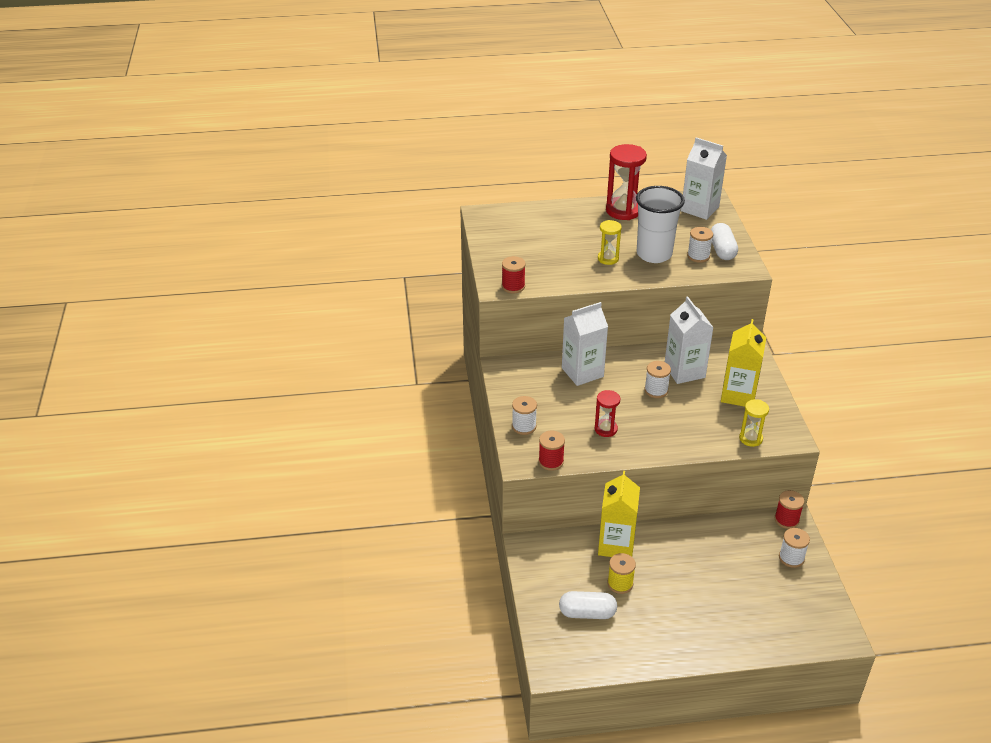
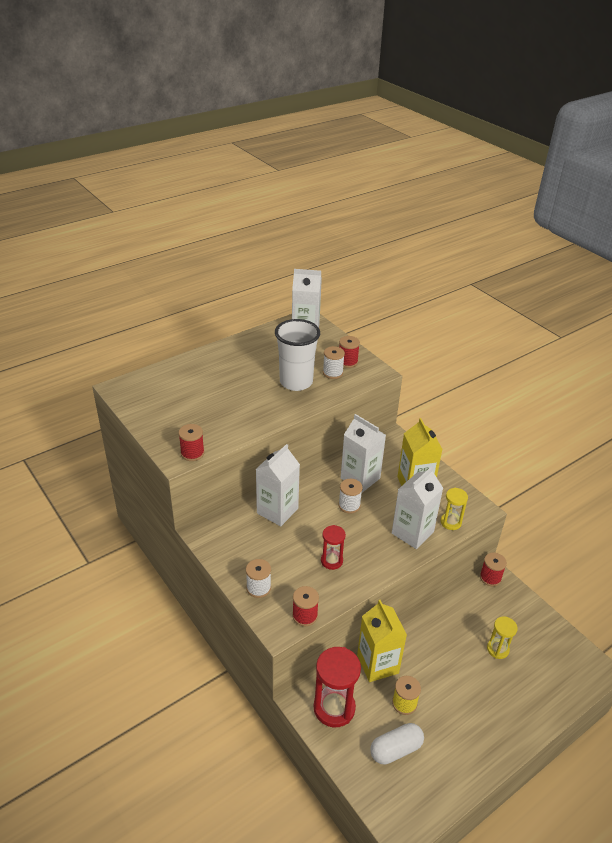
camera: 30 degrees left, 0 degrees up
yellow hourglass [598,220,622,265] -> yellow hourglass moved to [487,617,518,659]
red hourglass [606,144,647,220] -> red hourglass moved to [314,647,361,728]
white capsule [711,223,738,260] -> red spool [339,336,360,368]
white spool [779,528,810,568] -> none
none -> white carton [392,466,443,549]

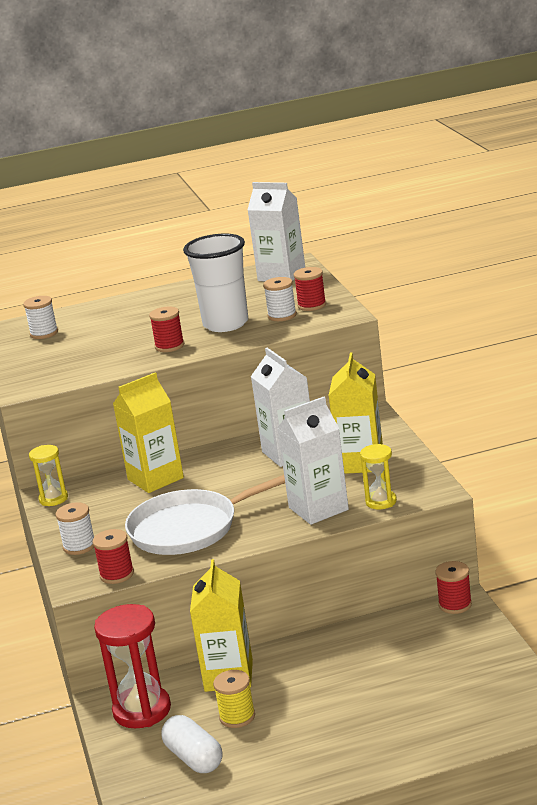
camera: 25 degrees right, 15 degrees down
red spool [178,424,205,461] -> red spool moved to [149,307,184,352]
white carton [256,444,300,526] -> yellow carton [113,373,184,493]
red hourglass [321,525,346,570] -> white pan [125,475,285,555]
white spool [338,479,363,514] -> white spool moved to [23,296,58,339]
white capsule [370,723,424,764] -> white capsule turned 60 degrees clockwise [161,715,223,773]
yellow hourglass [487,617,518,659] -> yellow hourglass moved to [29,445,68,506]

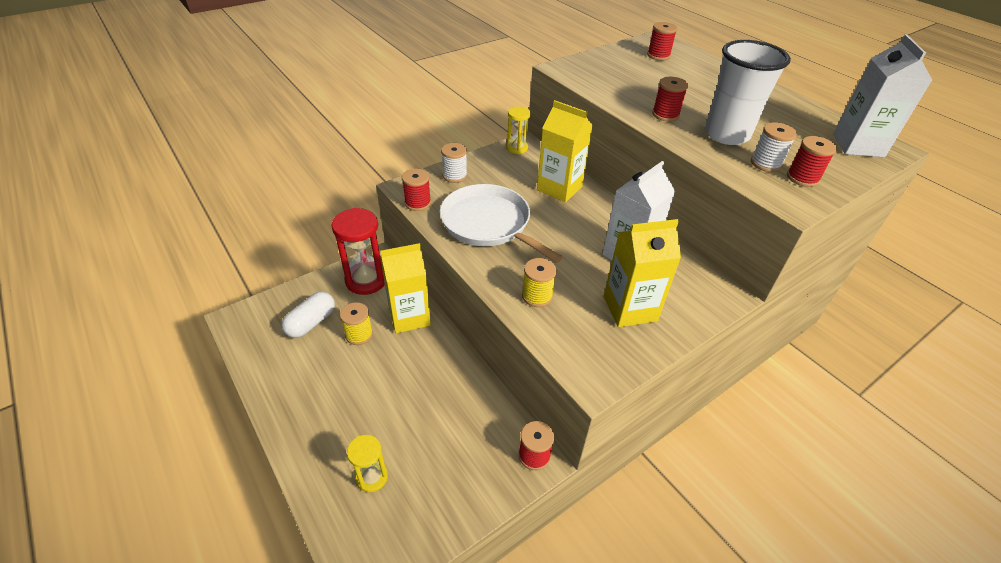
camera: 65 degrees right, 20 degrees up
white spool [23,296,58,339] -> red spool [647,22,677,60]
white carton [277,397,349,525] -> yellow spool [522,258,557,307]
yellow hourglass [360,444,397,509] -> yellow hourglass moved to [347,435,388,492]

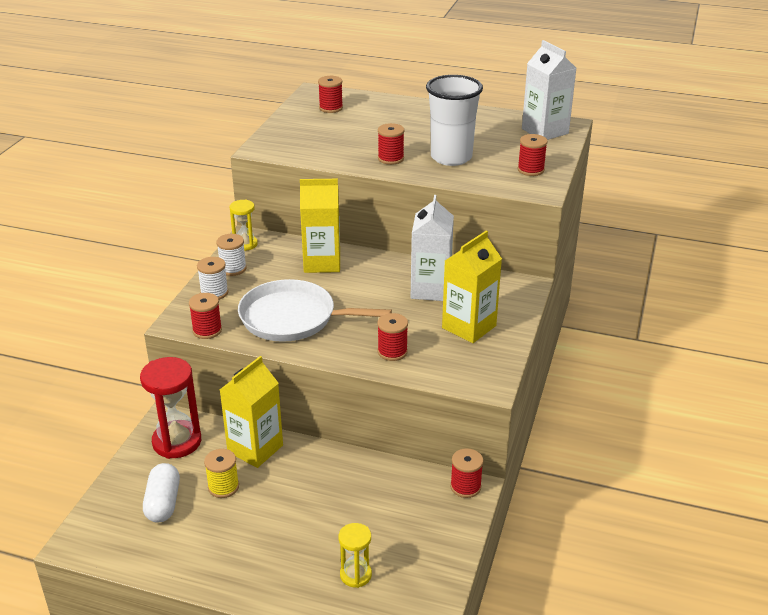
camera: 35 degrees left, 10 degrees down
yellow spool [522,258,557,307] -> red spool [377,313,408,361]
white spool [751,122,797,172] -> white spool moved to [217,234,247,276]

